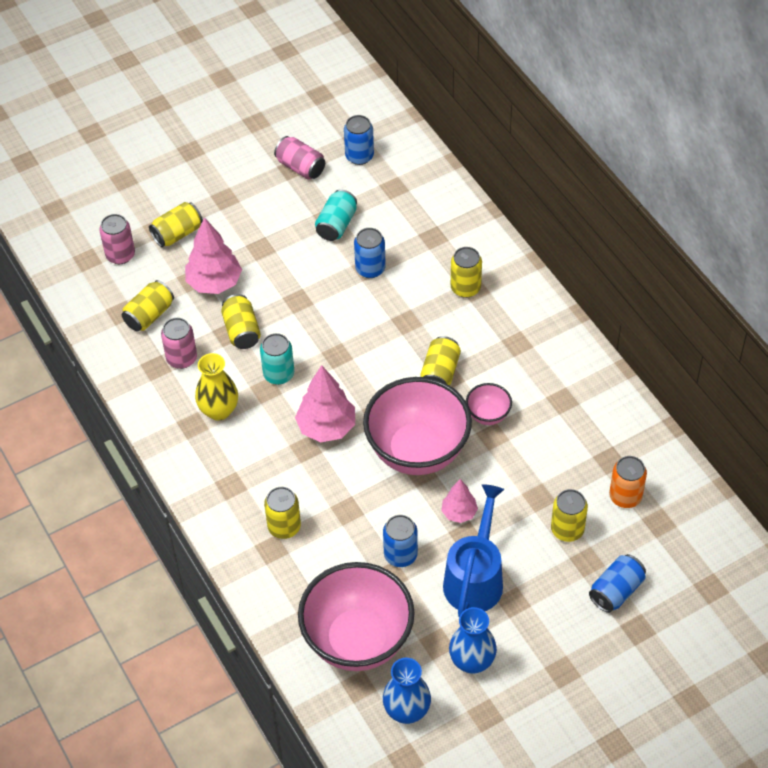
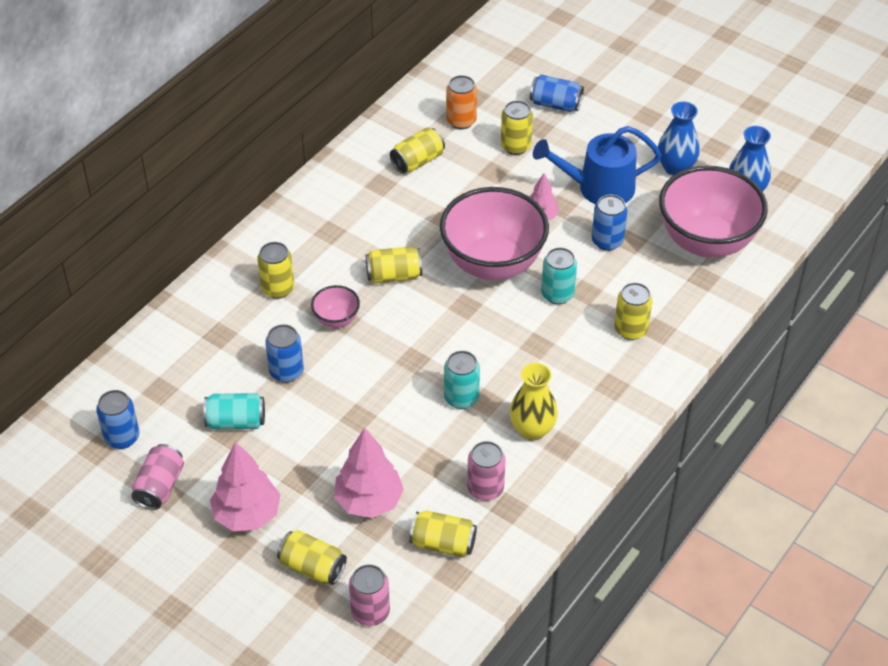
camera: 115 degrees left, 5 degrees down
yellow can [221,294,261,349] -> yellow can moved to [390,127,445,173]
pink tree [295,365,355,442] -> pink tree moved to [210,441,281,531]
pink bowl [466,383,512,425] -> pink bowl moved to [311,285,360,328]
none -> turquoise can [541,247,577,304]

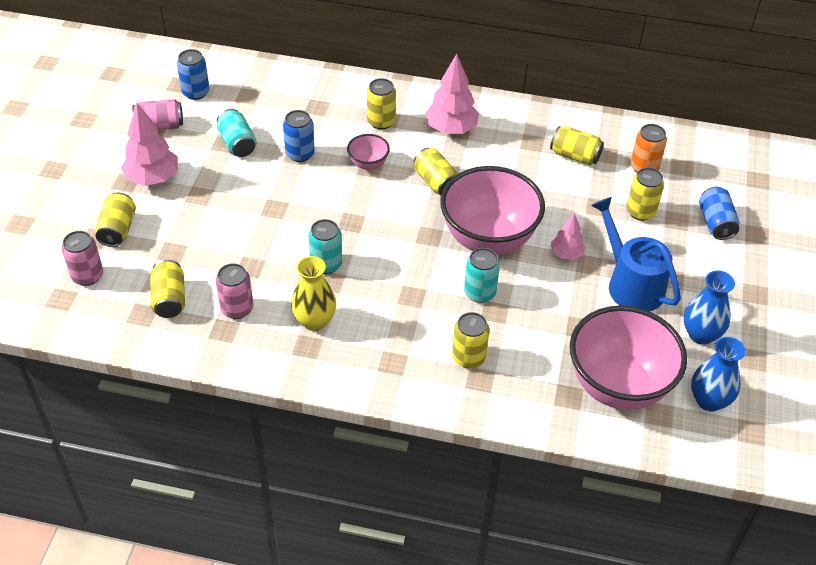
camera: 65 degrees right, 0 degrees up
pink tree [334,428,404,518] -> pink tree moved to [425,54,479,134]
blue can [592,195,627,251] -> none

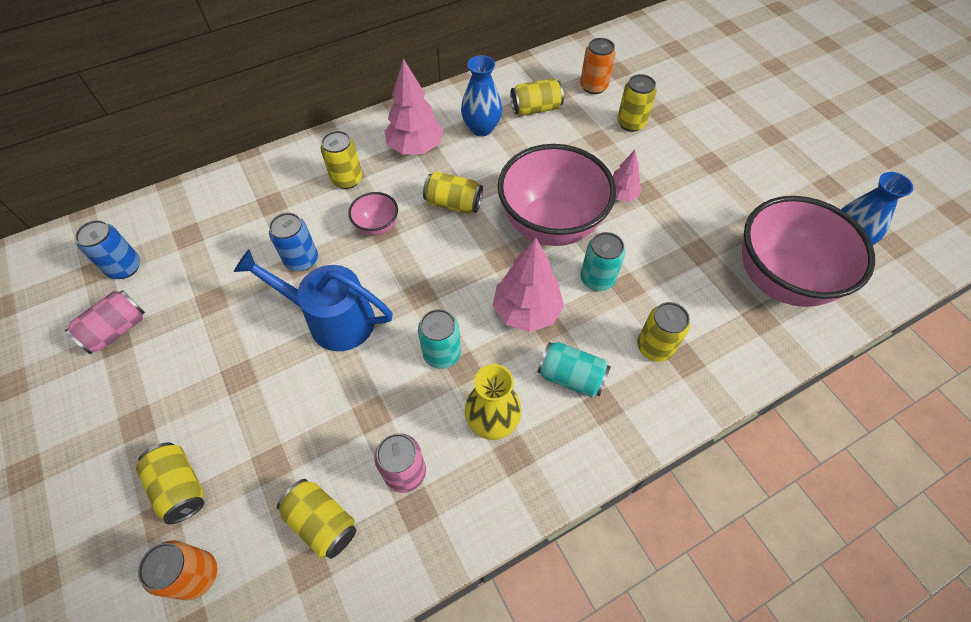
camera: 40 degrees left, 10 degrees up
pink can [62,231,103,286] -> orange can [138,540,217,601]
pink tree [121,103,178,186] -> pink tree moved to [493,238,564,332]
turquoise can [217,109,256,157] -> turquoise can moved to [537,342,611,398]
blue watering can [591,197,681,312] -> blue watering can moved to [234,250,393,351]
blue vase [684,270,735,345] -> blue vase moved to [461,55,502,136]
blue can [699,187,740,240] -> none

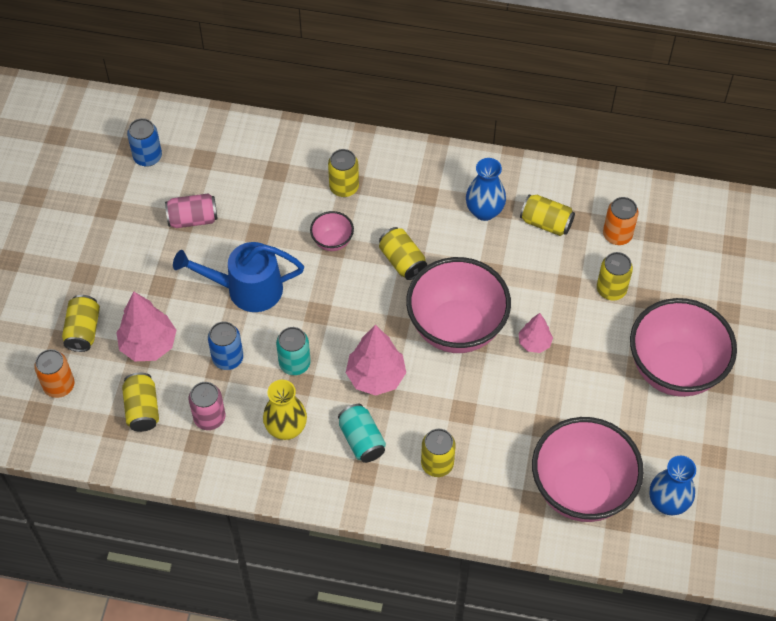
camera: 40 degrees right, 0 degrees up
pink can [65,290,145,354] -> pink can moved to [165,193,218,228]
blue watering can [234,250,393,351] -> blue watering can turned 60 degrees counterclockwise [173,242,304,312]
blue can [269,212,318,271] -> blue can moved to [208,322,243,370]
pink tree [385,59,443,154] -> pink tree moved to [116,292,176,361]
turquoise can [581,232,625,291] -> none
none -> pink bowl [630,298,737,397]

